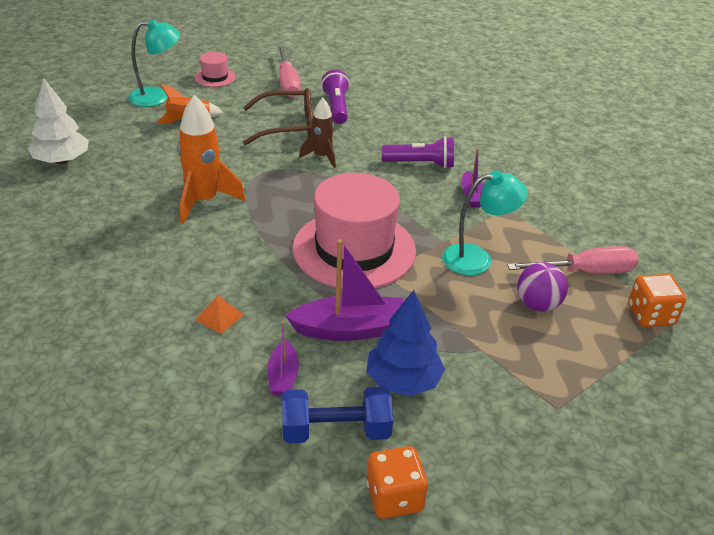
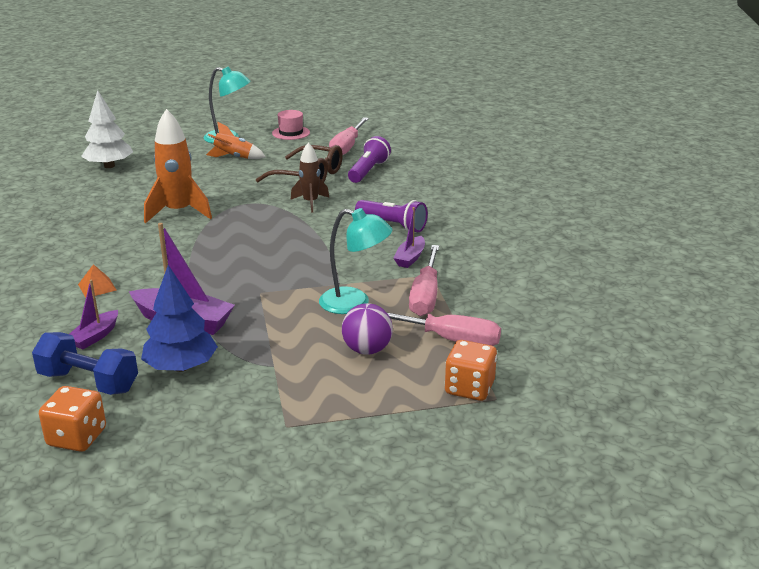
camera: 30 degrees right, 10 degrees down
pink hat [293,173,416,289] -> none
none -> pink screwdriver [409,245,439,316]

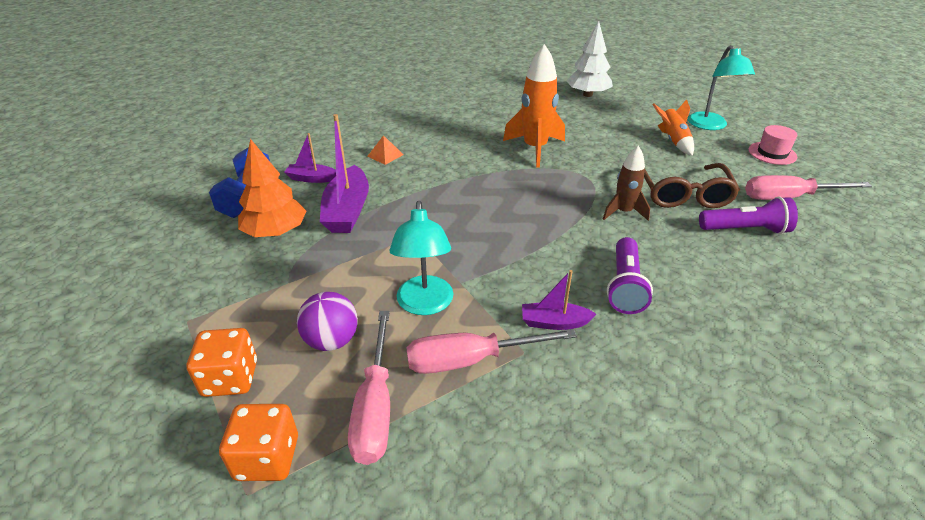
camera: 70 degrees right, 10 degrees up
orange dice [39,386,106,452] -> orange dice moved to [187,328,257,397]
blue tree [141,265,218,372] -> orange tree [238,139,306,237]

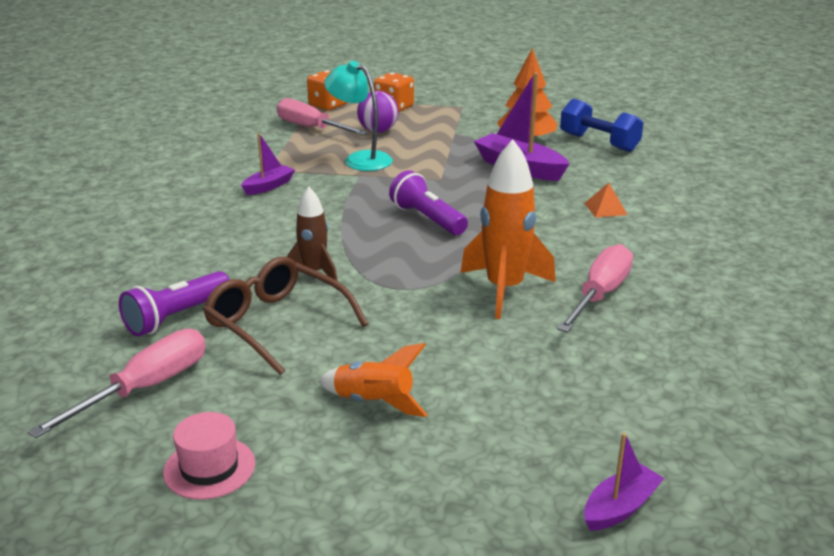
camera: 130 degrees right, 10 degrees down
purple boat [284,133,336,183] -> purple boat moved to [584,433,664,531]
pink screwdriver [406,329,577,374] -> pink screwdriver moved to [557,244,633,333]
white tree [566,21,613,97] -> none
purple flashlight [607,237,653,314] -> purple flashlight moved to [389,170,468,235]
turquoise lamp [688,45,755,130] -> none

